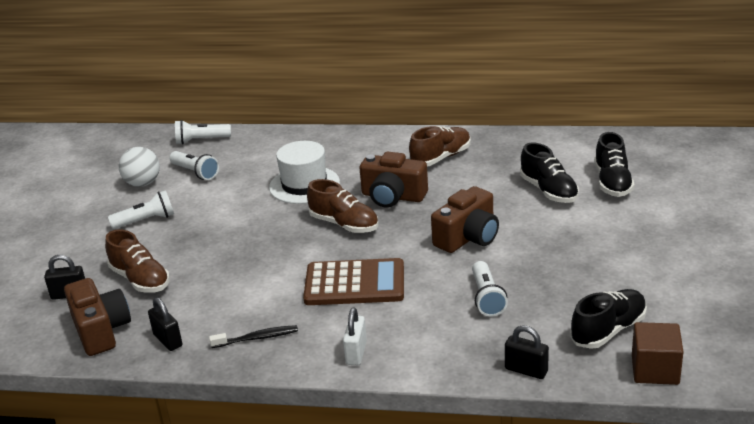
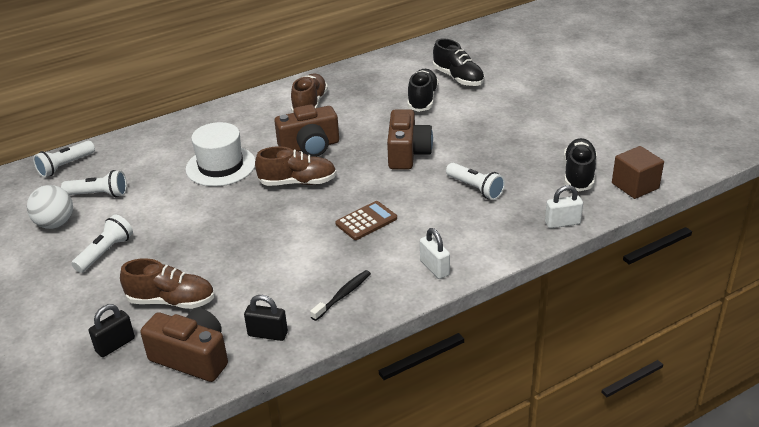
camera: 40 degrees left, 5 degrees up
brown calculator [303,258,404,305] -> brown calculator [335,201,397,240], size x0.60
black padlock [505,325,549,379] -> white padlock [545,185,583,228]
black shoe [520,143,579,203] -> black shoe turned 105 degrees counterclockwise [407,69,439,112]

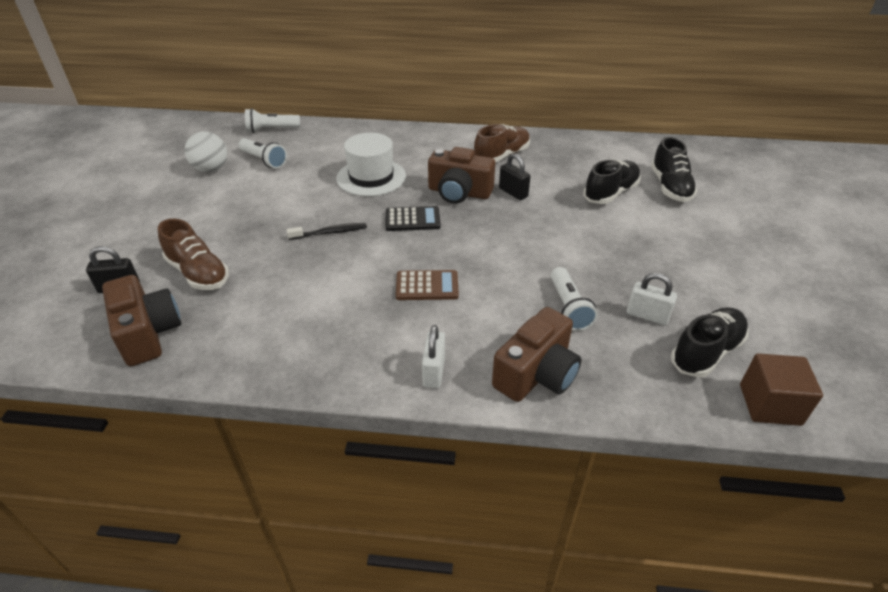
camera: 35 degrees right, 5 degrees up
white flashlight [71,214,133,273] -> none
black padlock [244,295,288,341] -> black padlock moved to [499,153,531,200]
brown shoe [255,146,337,186] -> black calculator [386,206,441,231]
black toothbrush [310,270,371,321] -> black toothbrush moved to [287,223,367,240]
brown camera [387,109,433,170] -> brown camera moved to [492,307,581,402]
white padlock [545,185,583,228] -> white padlock moved to [627,273,677,325]

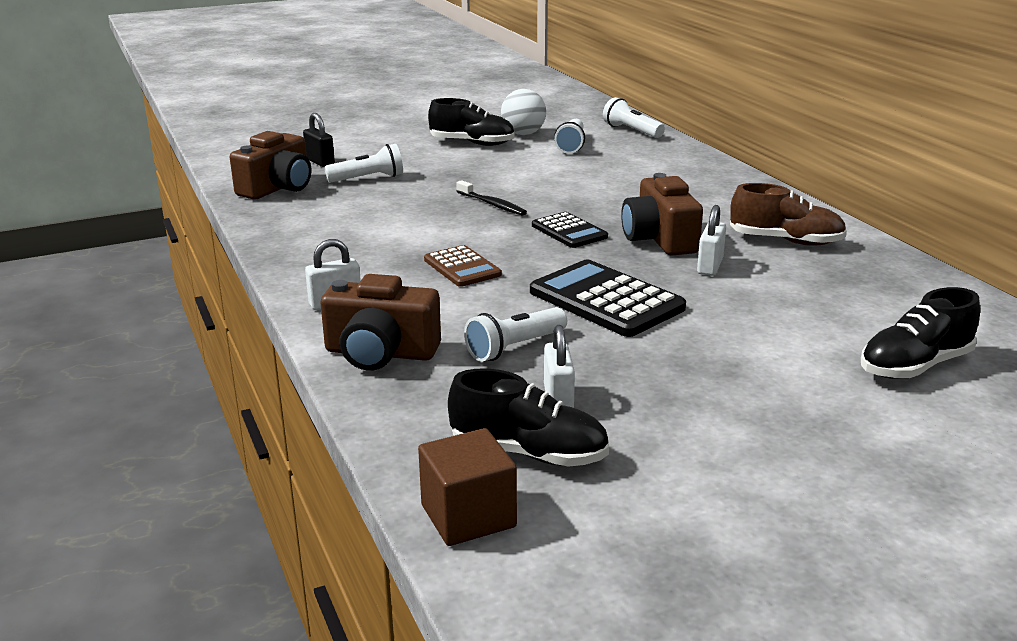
camera: 60 degrees right, 15 degrees down
brown shoe [158,219,229,290] -> white flashlight [325,144,403,183]
white hat [336,133,406,196] -> none
black padlock [499,153,531,200] -> white padlock [697,205,726,276]
black shoe [584,160,641,204] -> black shoe moved to [428,98,515,146]
none -> black calculator [530,260,686,337]

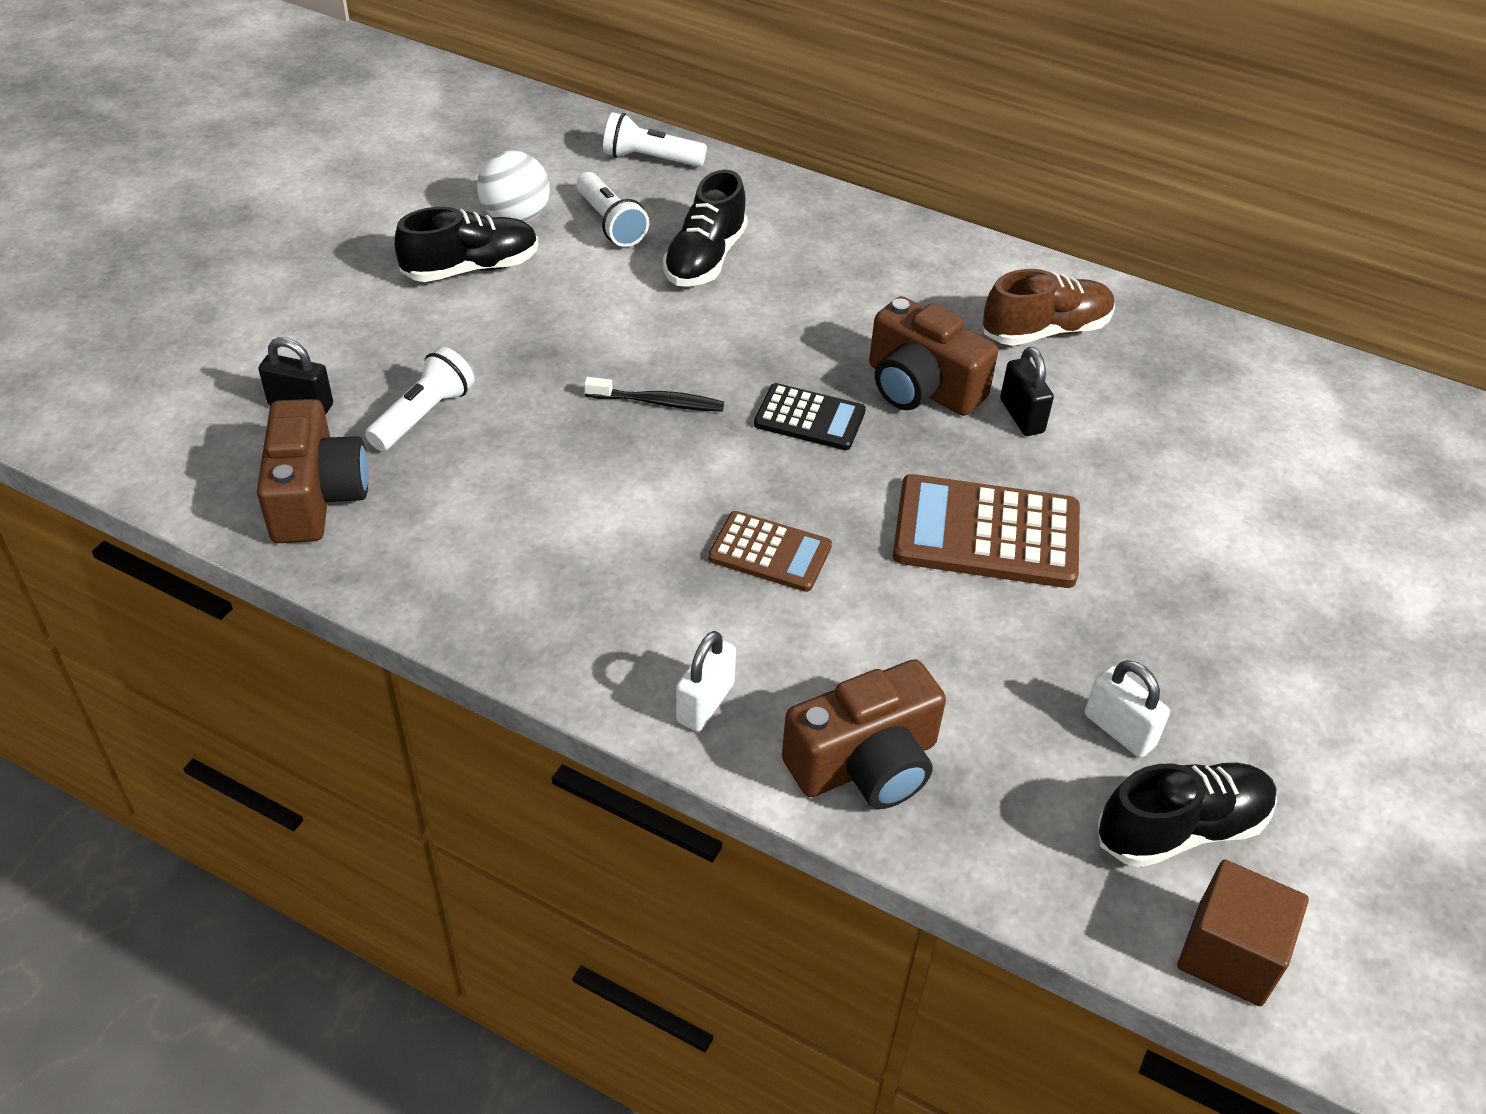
camera: 40 degrees left, 20 degrees up
white flashlight [464,307,567,362] -> none
black calculator [530,260,686,337] -> brown calculator [893,474,1080,588]
white padlock [697,205,726,276] -> black padlock [1000,347,1054,436]
black shoe [861,287,980,379] -> black shoe moved to [663,170,748,287]

